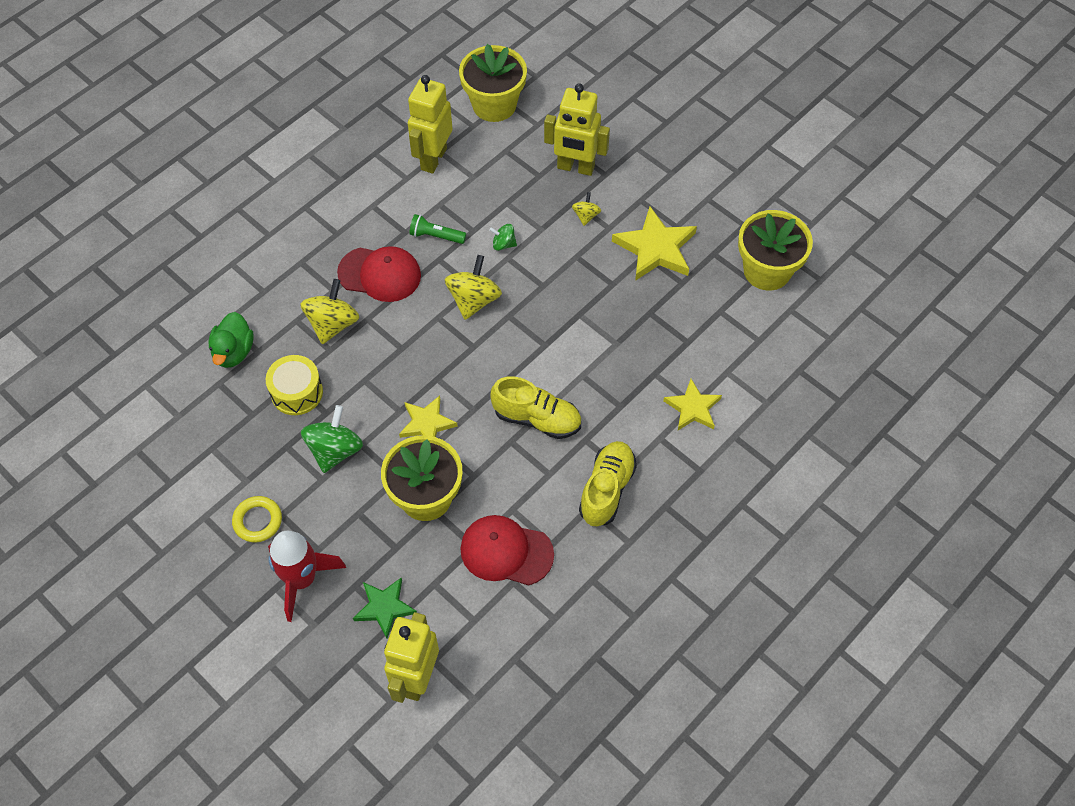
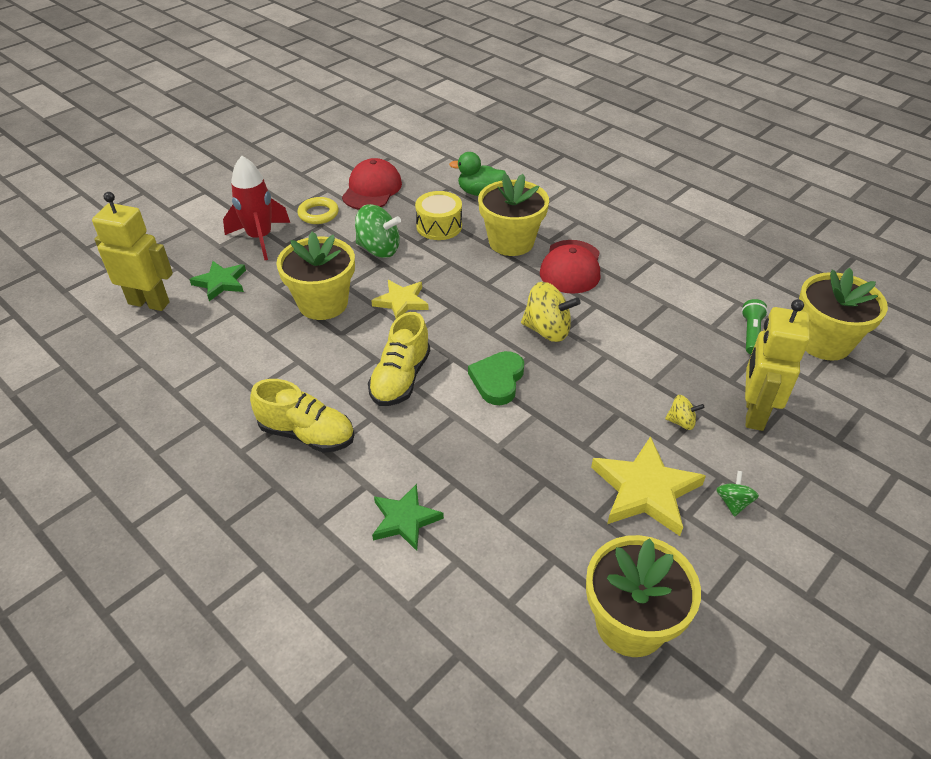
camera: 90 degrees right, 15 degrees down
yellow spinning top [300,279,359,344] -> yellow flower pot [478,173,549,256]
yellow robot [408,75,453,174] -> none
green flashlight [409,214,466,244] -> green flashlight moved to [741,299,768,354]
red cap [460,515,554,586] -> red cap moved to [342,158,402,210]
green spinning top [489,224,517,251] -> green spinning top moved to [716,471,759,517]
yellow star [663,379,722,430] -> green star [372,484,444,551]
none -> green heart [468,351,524,405]

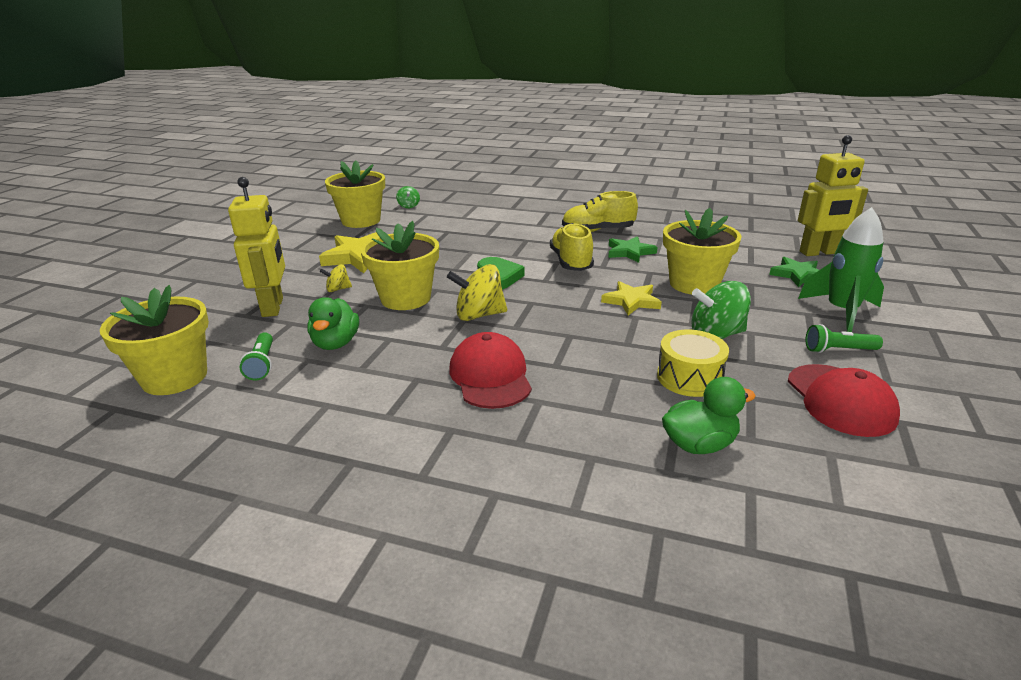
camera: 155 degrees right, 15 degrees down
red rocket [223,156,290,260] -> green rocket [798,207,884,332]
yellow ring [298,197,339,224] -> green flashlight [806,324,883,353]
green star [372,484,444,551] -> green star moved to [608,236,657,263]
yellow flower pot [478,173,549,256] -> yellow flower pot moved to [361,221,439,310]
green spinning top [716,471,759,517] -> green spinning top moved to [396,186,420,208]
none -> green duck [308,297,359,350]

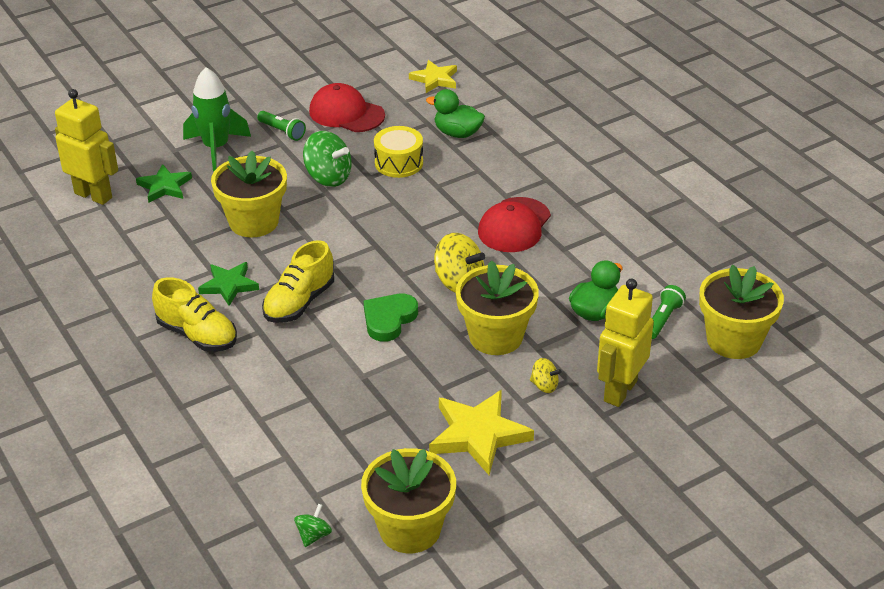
camera: 140 degrees left, 10 degrees up
yellow star [601,281,662,315] -> yellow star moved to [409,60,457,93]
red cap [788,364,900,437] -> red cap turned 90 degrees counterclockwise [309,83,385,132]

